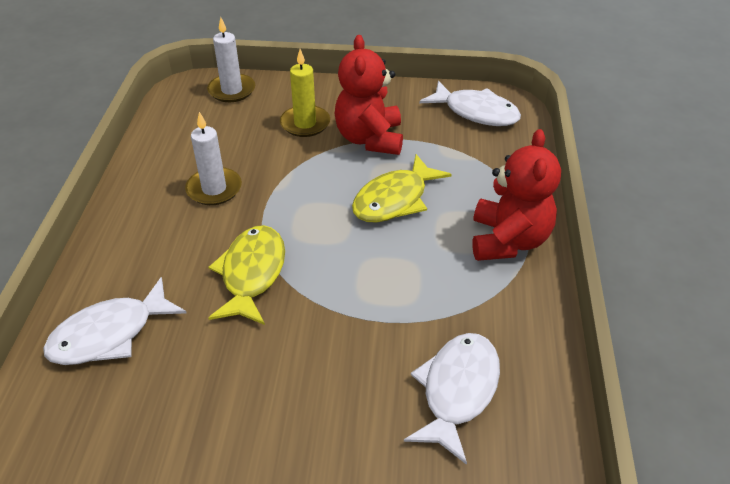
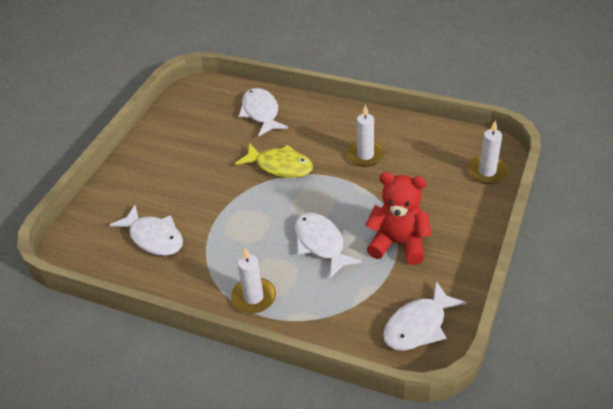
camera: 110 degrees right, 0 degrees up
yellow candle [280,49,330,137] -> none
yellow fish [352,154,452,223] -> white fish [295,212,362,278]
red teddy bear [472,129,561,261] -> white candle [231,248,276,313]

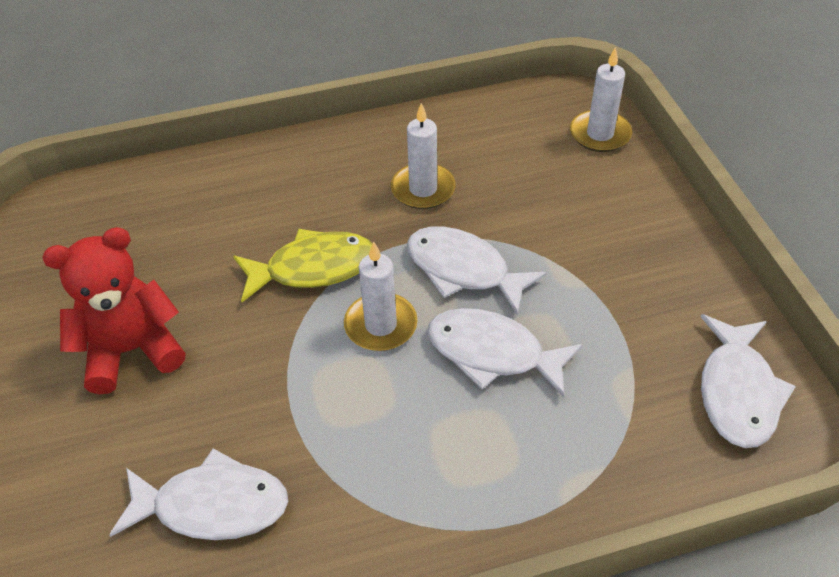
camera: 40 degrees left, 5 degrees up
white candle [231,248,276,313] -> white candle moved to [344,242,418,351]
white fish [239,88,288,137] -> white fish moved to [407,227,547,315]
red teddy bear [365,172,432,265] -> red teddy bear moved to [42,227,186,394]

